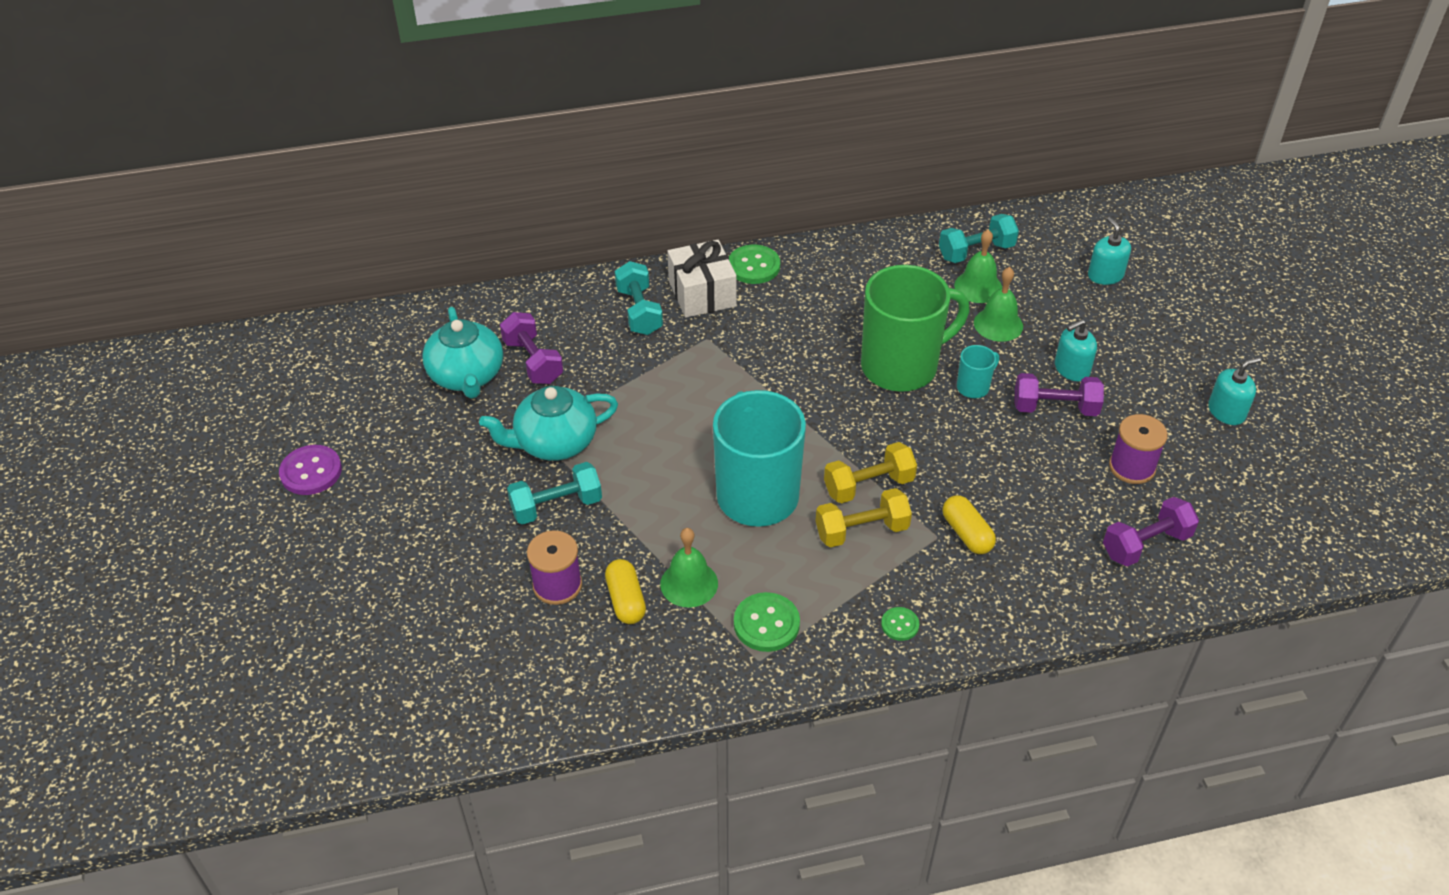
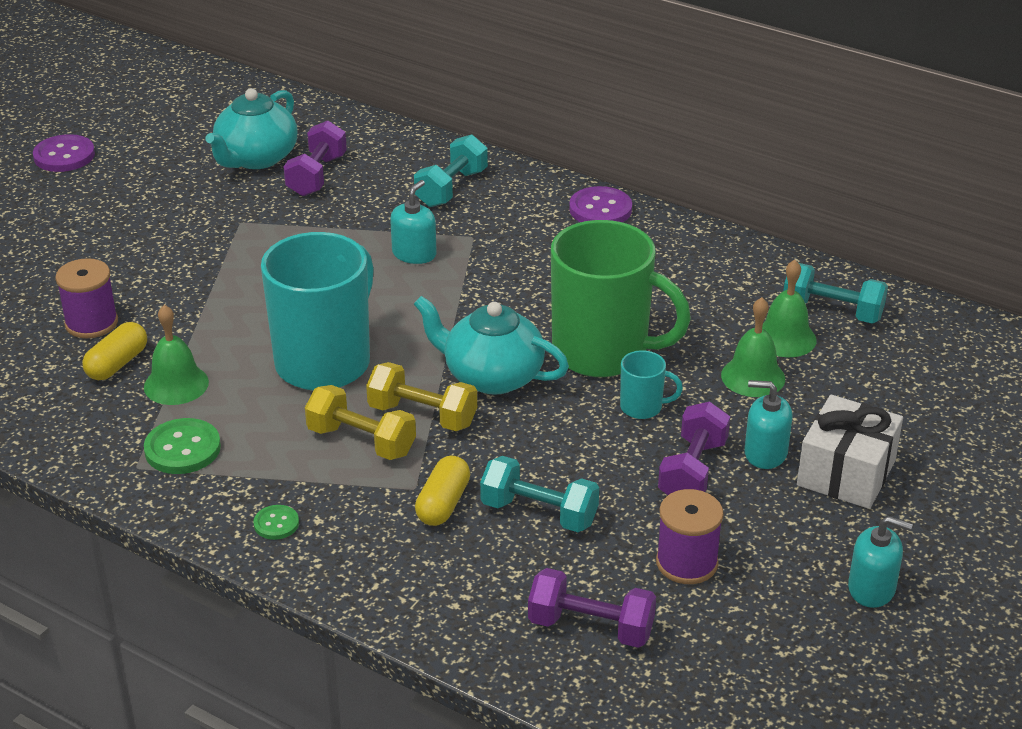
camera: 45 degrees right, 10 degrees down
turquoise teapot [479,386,618,461] -> turquoise teapot moved to [414,296,569,395]
turquoise dumbbell [507,462,602,525] -> turquoise dumbbell moved to [480,456,599,532]
white gift [667,240,737,318] -> white gift moved to [797,394,903,509]
green button [729,245,780,284] -> purple button [569,186,632,223]
purple dumbbell [1014,373,1104,416] -> purple dumbbell turned 60 degrees clockwise [658,402,730,495]
turquoise soap dispenser [1088,217,1131,285] -> turquoise soap dispenser moved to [390,180,437,264]

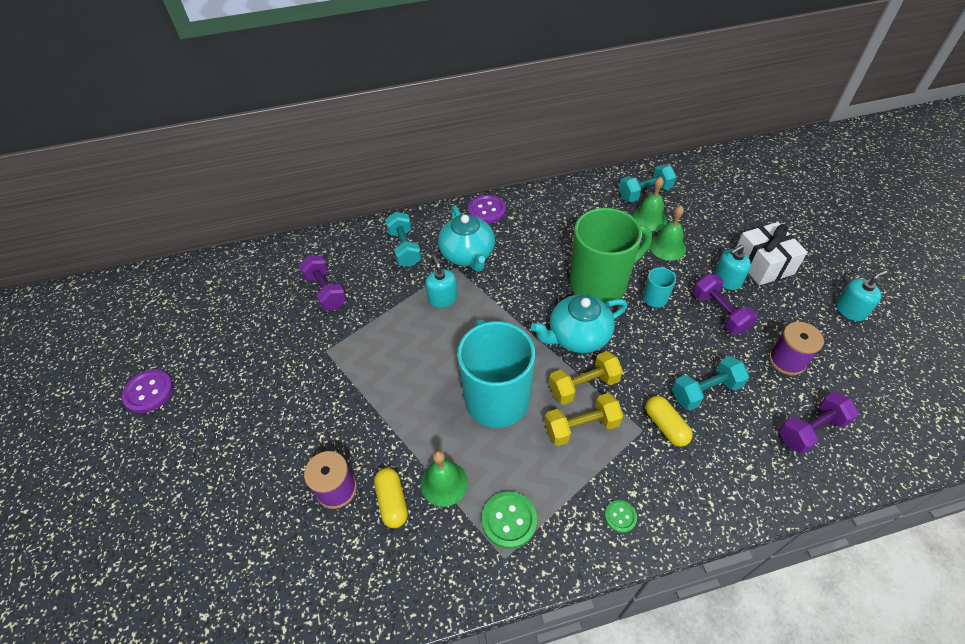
camera: 45 degrees left, 15 degrees up
turquoise teapot [206,88,298,169] -> turquoise teapot moved to [438,206,495,272]

